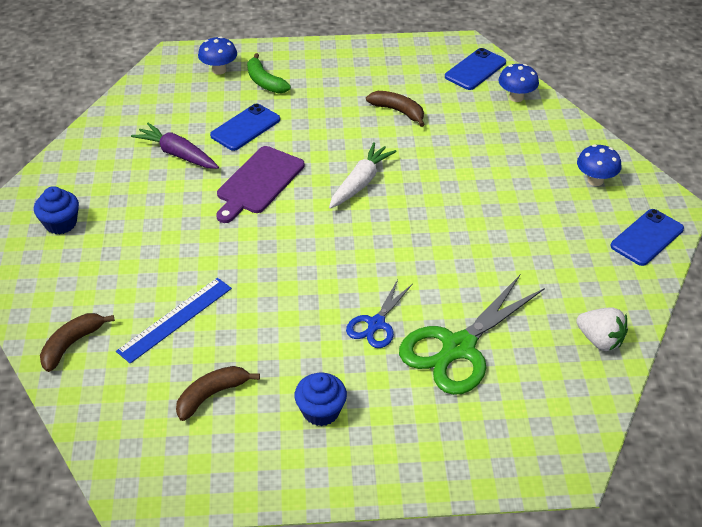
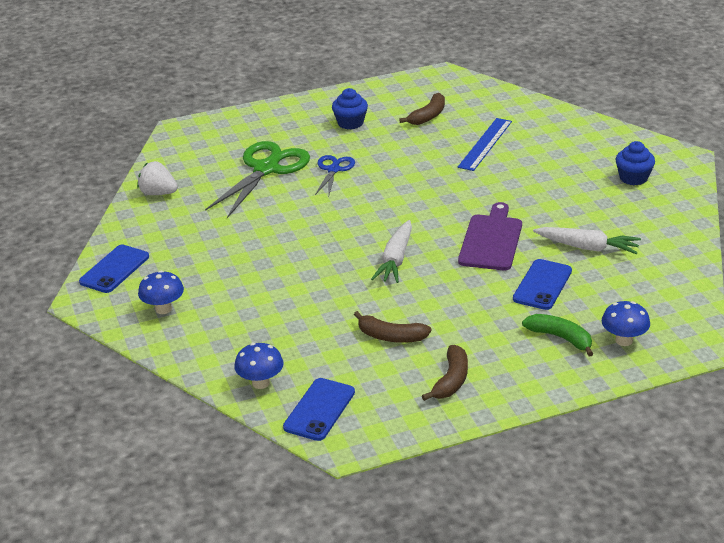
camera: 165 degrees right, 10 degrees down
brown banana [40,313,115,372] -> brown banana moved to [422,345,468,401]
purple carrot [131,123,219,169] -> white carrot [533,227,641,254]

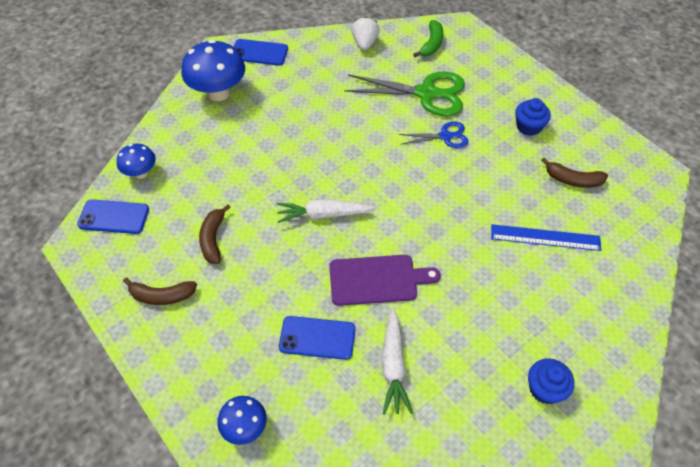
camera: 70 degrees right, 20 degrees up
blue mushroom [138,271,184,314] -> blue mushroom [182,40,245,101], size x1.79
green banana [522,314,593,356] -> green banana moved to [413,20,443,57]

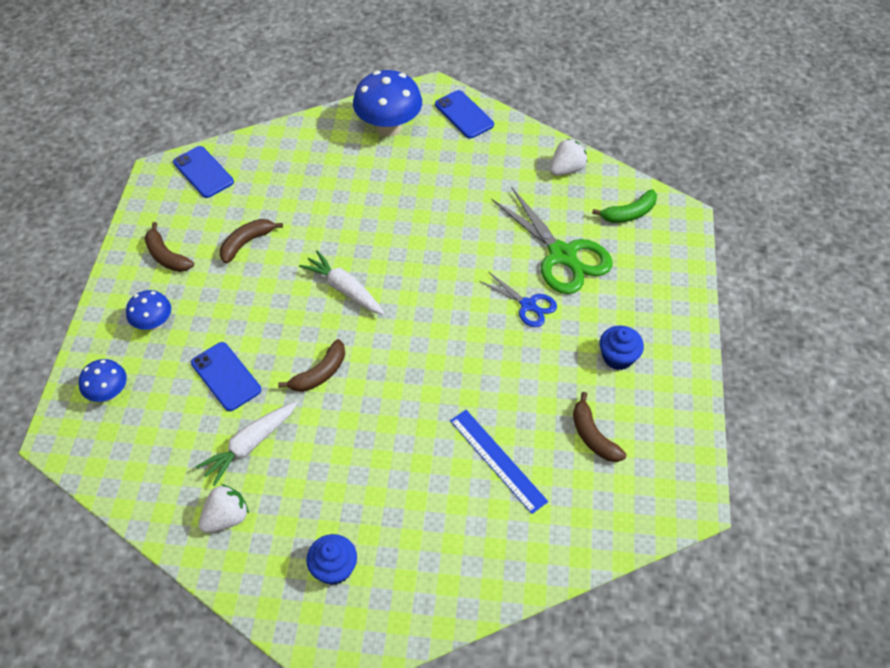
camera: 45 degrees right, 0 degrees up
blue mushroom [117,143,156,179] -> blue mushroom moved to [126,290,171,330]
purple cutting board [329,255,441,306] -> brown banana [278,339,345,392]
none -> white strawberry [199,484,249,533]

